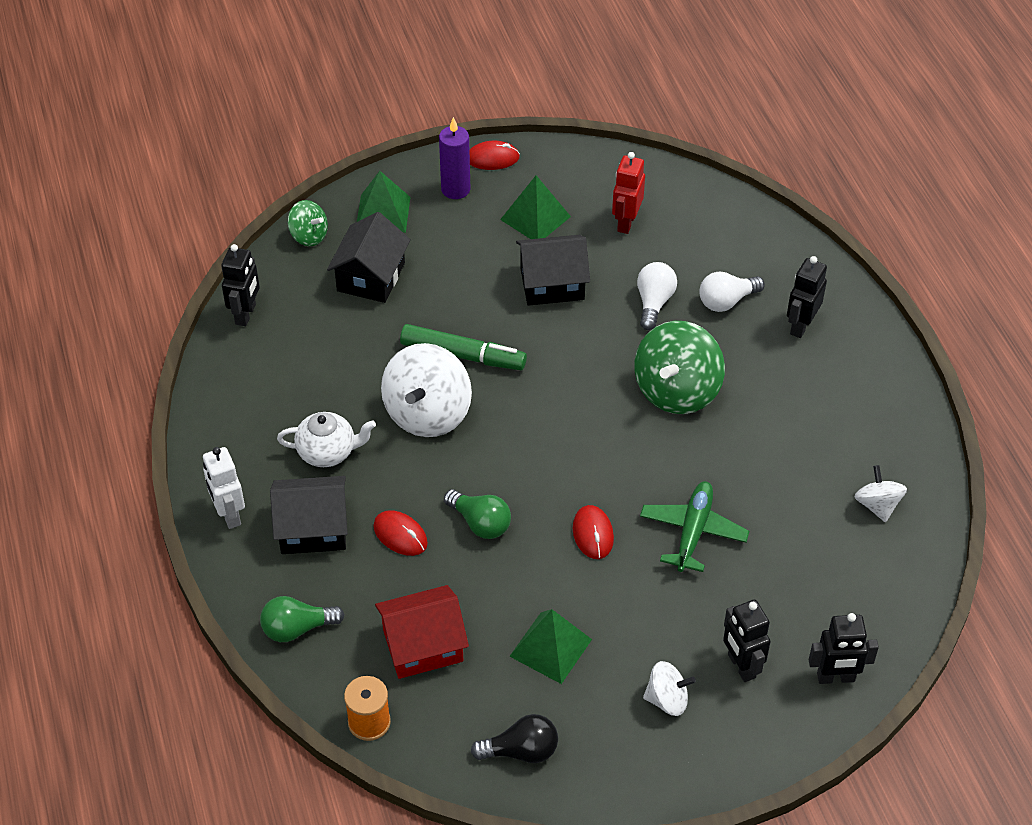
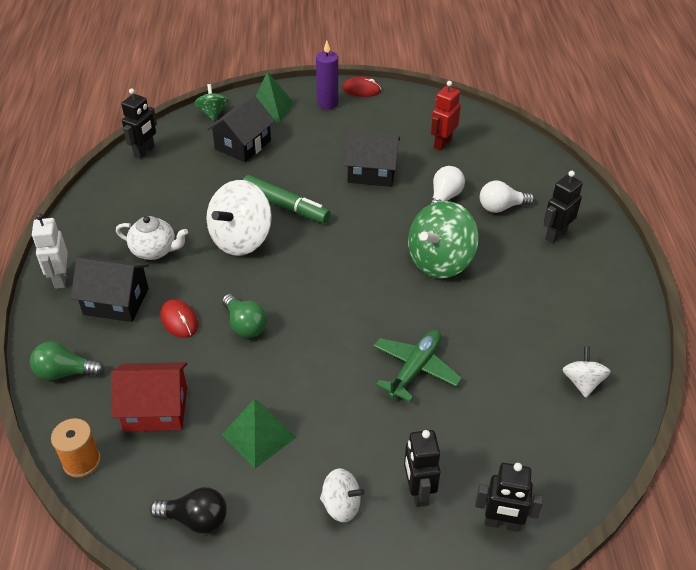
camera: 15 degrees right, 5 degrees down
green spinning top [288,200,328,246] -> green spinning top turned 150 degrees counterclockwise [194,84,228,121]
green pyramid [500,175,571,239] -> none
red mouse [573,505,614,559] -> none

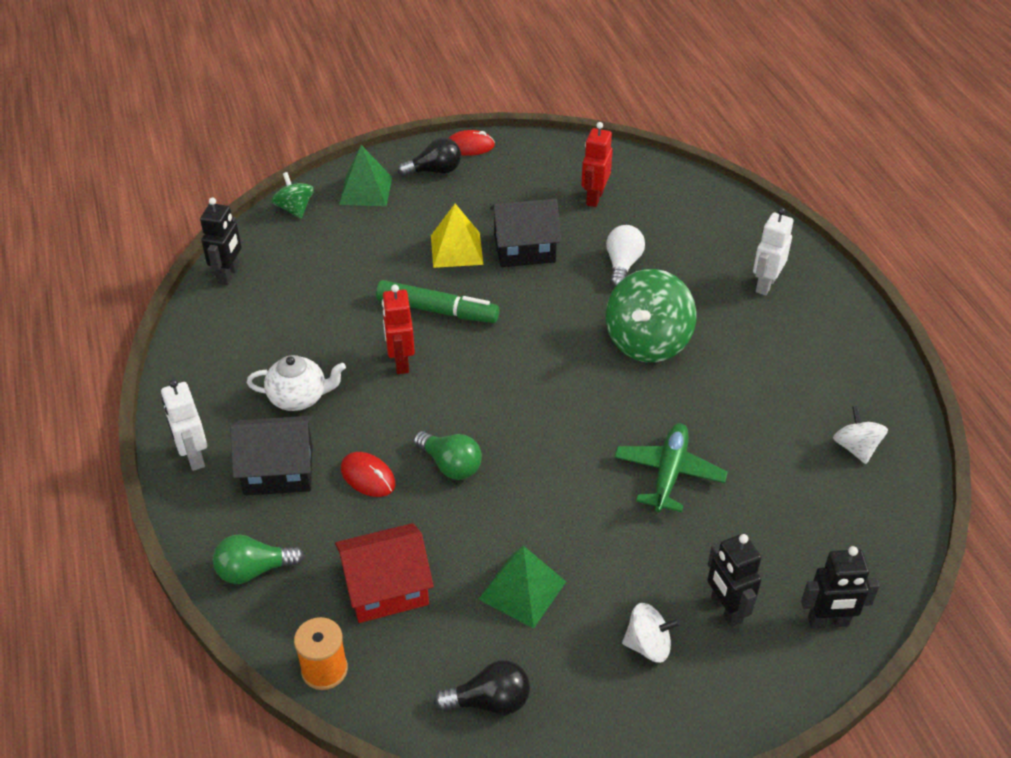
camera: 15 degrees left, 0 degrees up
white spinning top [206,180,272,256] -> red robot [382,284,415,374]
black house [207,95,275,162] -> none
purple candle [316,41,338,109] -> black light bulb [398,138,461,177]
white light bulb [480,181,535,213] -> none
black robot [544,171,583,243] -> white robot [753,208,794,296]
none -> yellow pyramid [431,204,484,268]

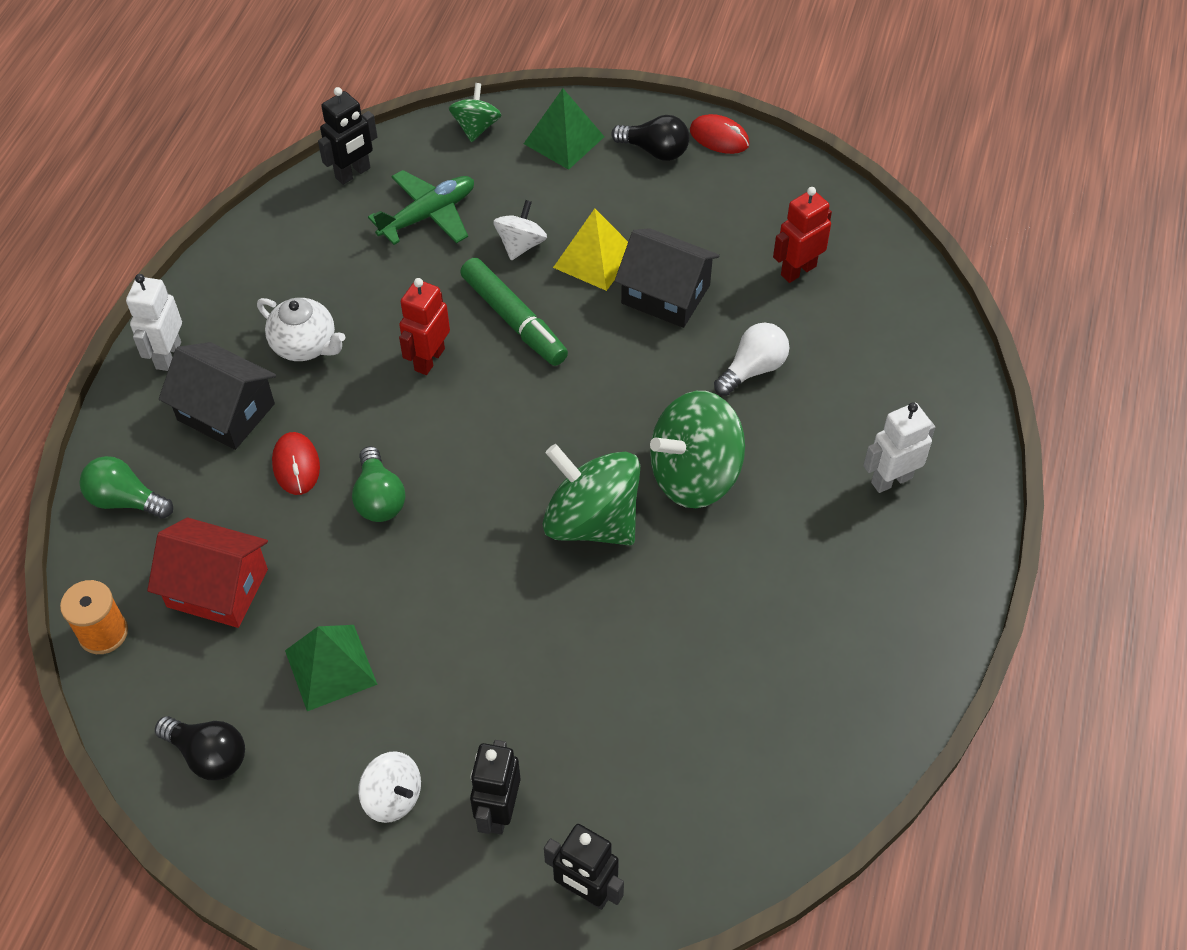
camera: 35 degrees right, 10 degrees up
green plane [614,423,728,512] -> green plane moved to [368,170,474,245]
white spinning top [833,406,888,464] -> white spinning top moved to [493,200,547,260]
none -> green spinning top [543,444,640,545]

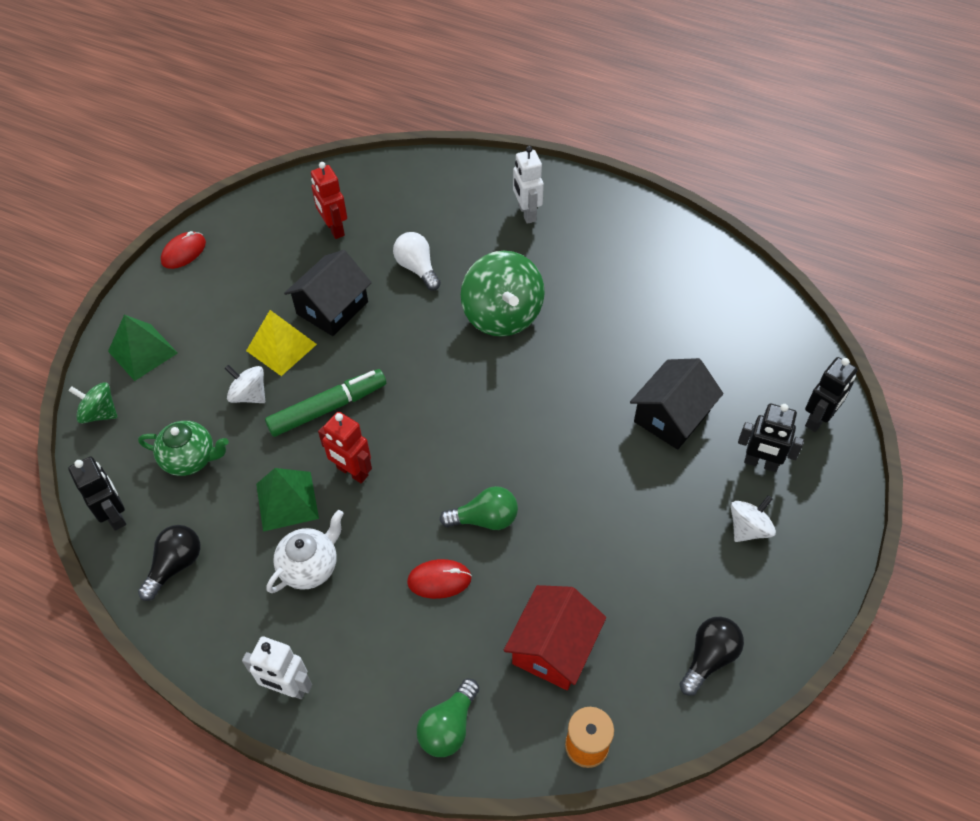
camera: 80 degrees left, 0 degrees up
black house [159,342,276,450] -> black house moved to [630,358,723,450]
green pyramid [285,625,378,711] -> green pyramid moved to [256,468,319,532]
green plane [368,170,474,245] -> green teapot [138,421,229,476]
green spinning top [543,444,640,545] -> none
black light bulb [611,115,689,161] -> black light bulb moved to [138,525,200,601]

